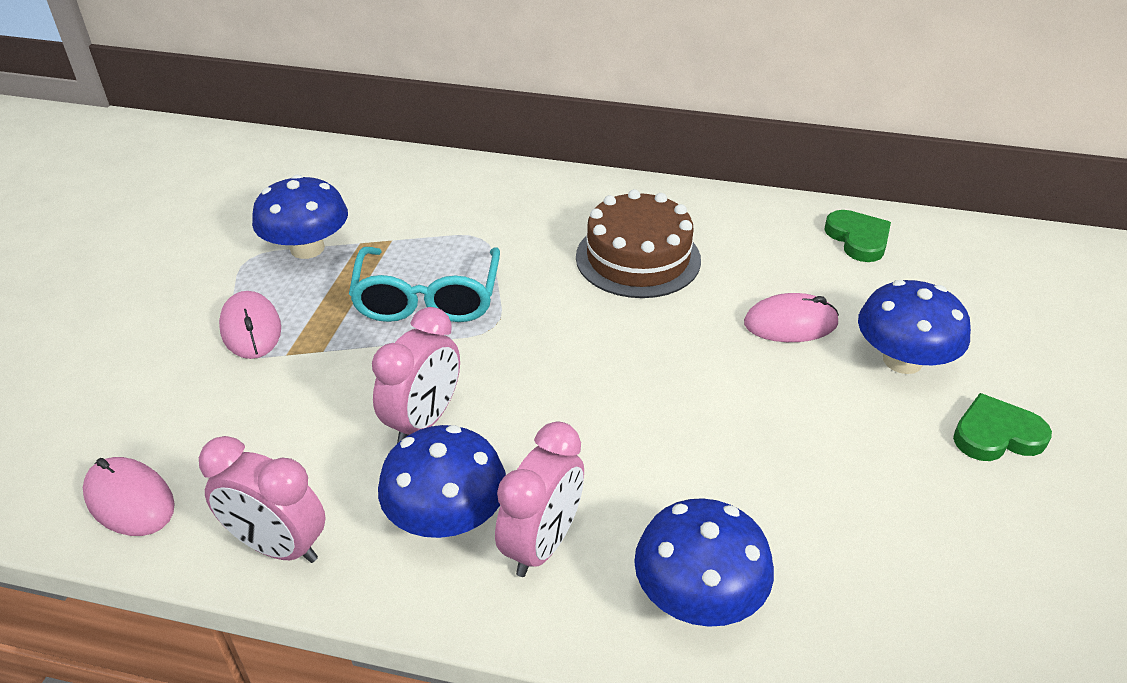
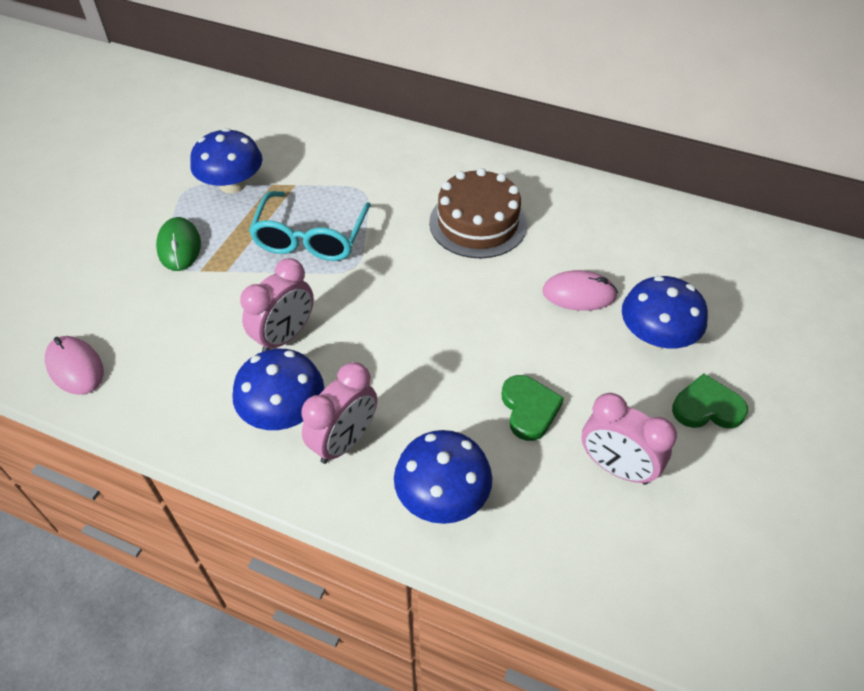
camera: 10 degrees right, 10 degrees up
pink clock [199,436,326,563] -> pink clock moved to [581,393,677,485]
pink mouse [219,291,281,359] -> green mouse [156,217,201,271]
green heart [825,210,891,262] -> green heart moved to [502,375,564,441]

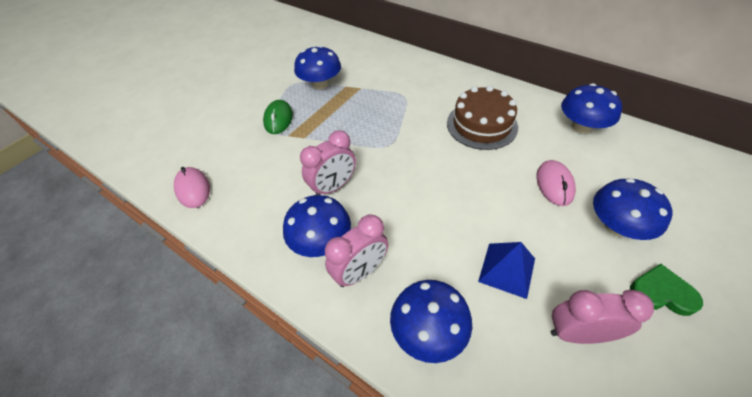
camera: 15 degrees right, 0 degrees up
turquoise glasses [249,191,371,261] -> none
green heart [502,375,564,441] -> blue pyramid [478,242,535,299]
pink mouse [542,270,618,311] -> pink mouse turned 75 degrees clockwise [536,160,576,206]
pink clock [581,393,677,485] -> pink clock turned 135 degrees clockwise [551,290,654,344]
none -> blue mushroom [561,83,622,134]

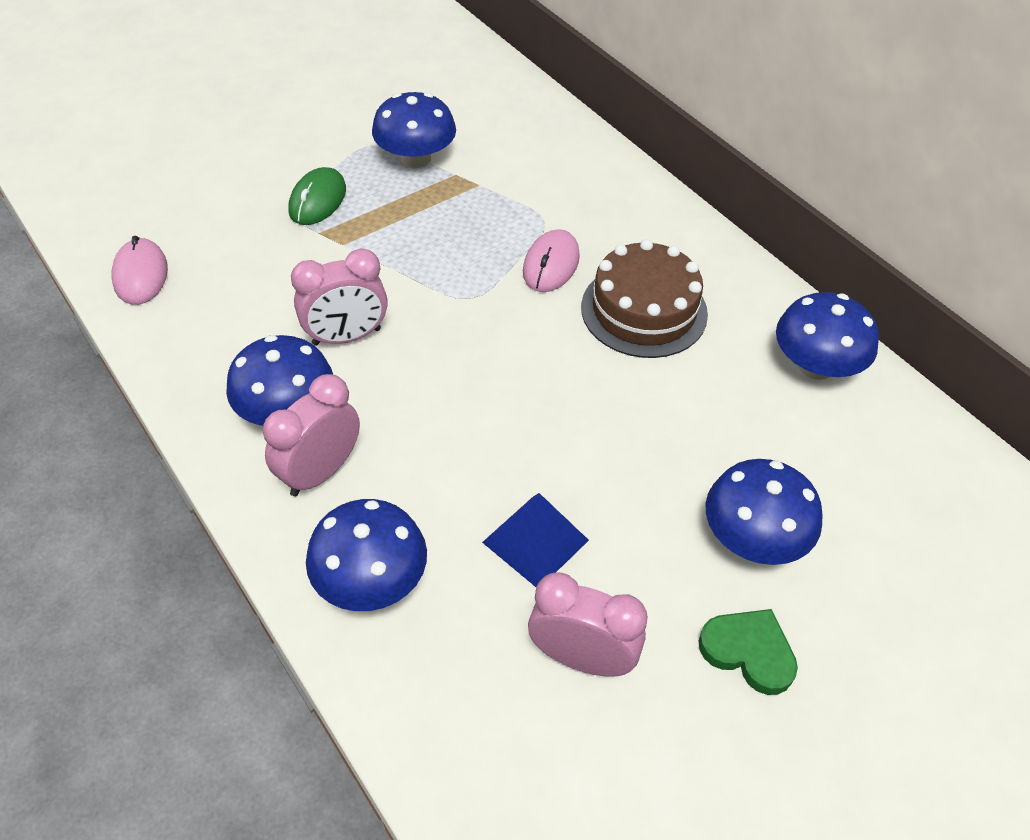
camera: 15 degrees right, 0 degrees up
pink clock [325,214,388,287] -> pink clock turned 150 degrees clockwise [263,374,360,496]
pink mouse [536,160,576,206] -> pink mouse moved to [523,229,580,292]

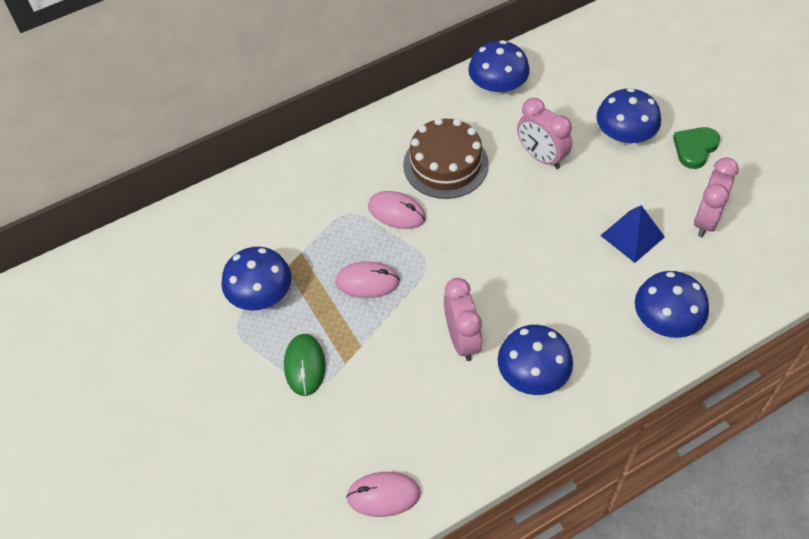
camera: 80 degrees left, 5 degrees up
pink clock [263,374,360,496] -> pink clock moved to [517,98,572,169]
green mouse [288,167,346,225] -> green mouse turned 60 degrees clockwise [284,334,326,396]
none -> pink mouse [335,261,400,298]

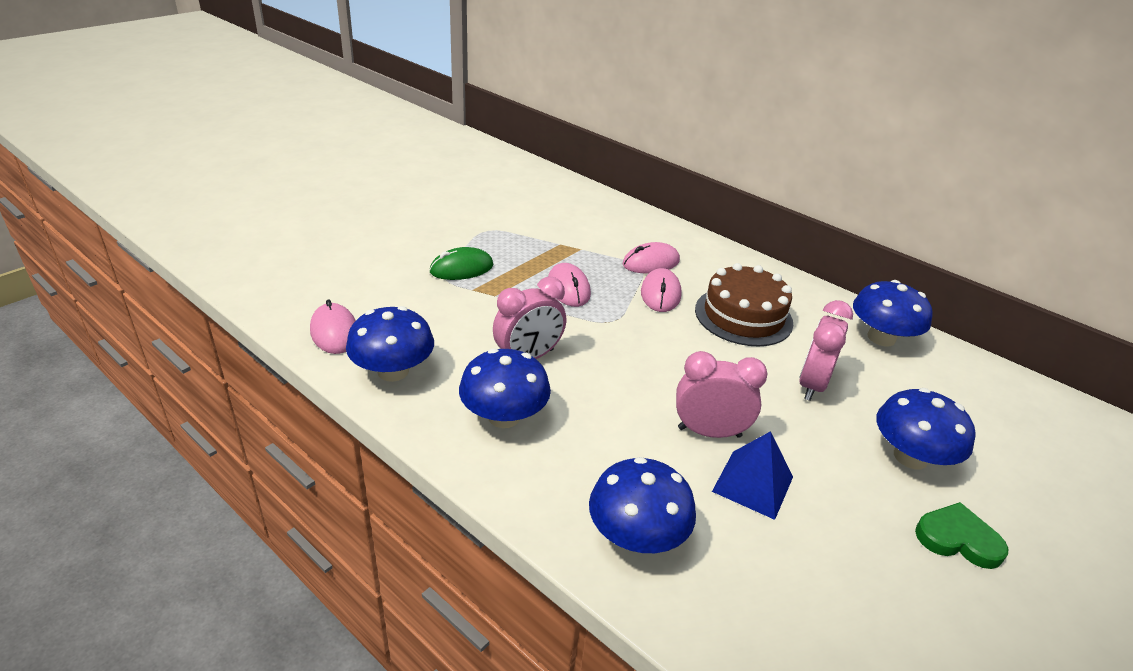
camera: 65 degrees right, 20 degrees down
blue mushroom [221,247,292,311] -> blue mushroom moved to [346,306,434,382]
pink clock [694,157,739,237] -> pink clock moved to [676,351,767,438]
none -> pink mouse [622,242,680,274]

